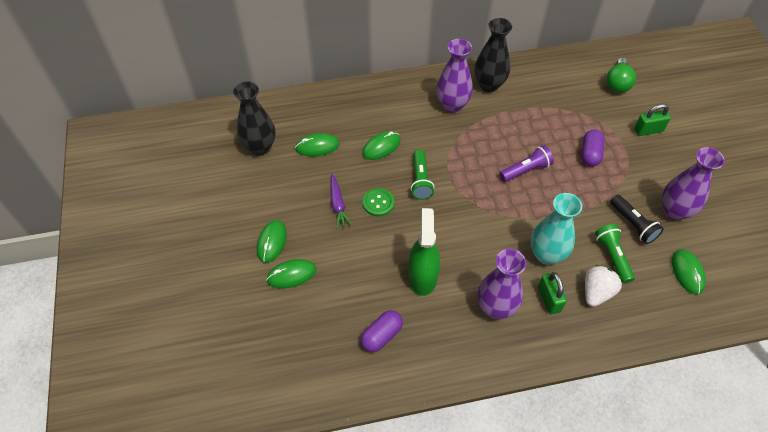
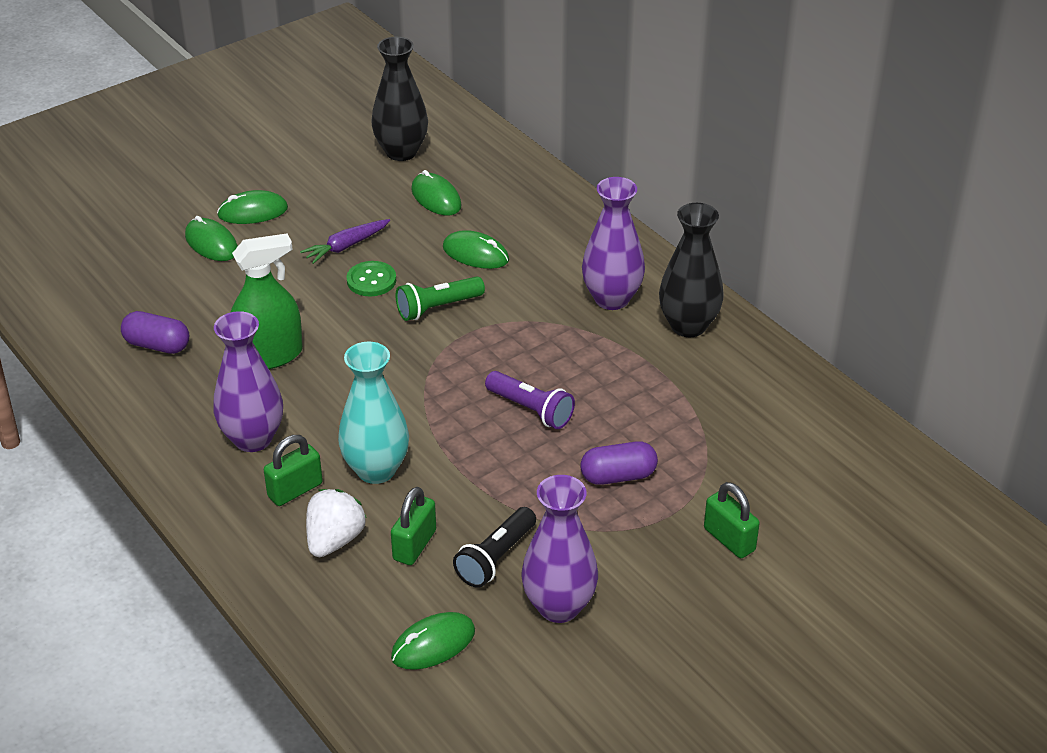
camera: 65 degrees right, 15 degrees down
white strawberry [585,265,622,307] -> white strawberry turned 75 degrees counterclockwise [306,489,366,557]
green flashlight [595,224,635,284] -> green padlock [391,487,436,565]
green light bulb [606,58,636,93] -> none

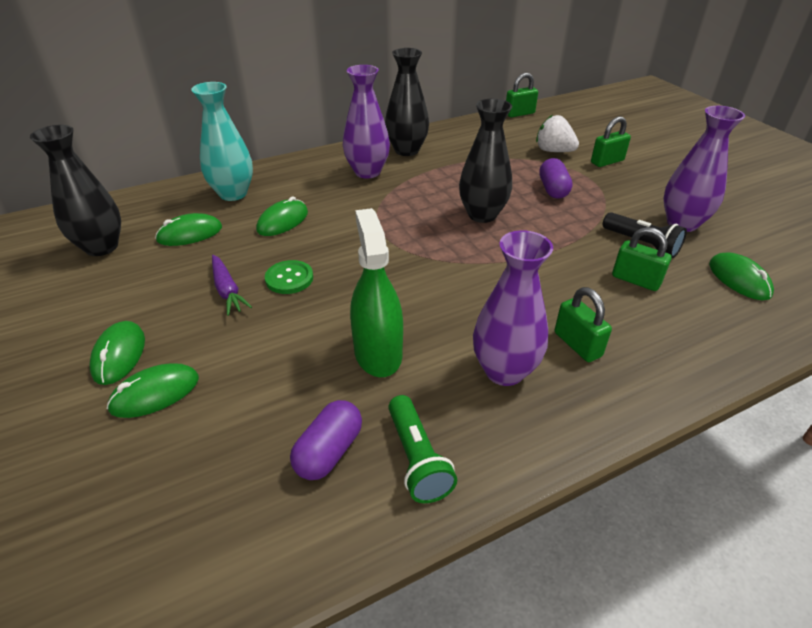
camera: 80 degrees left, 0 degrees up
white strawberry [306,489,366,557] -> white strawberry moved to [536,115,579,152]
turquoise vase [338,342,409,484] -> turquoise vase moved to [191,82,253,201]
green flashlight [396,276,485,321] -> green flashlight moved to [388,395,457,503]
purple flashlight [485,371,575,429] -> black vase [459,99,512,223]
none -> green padlock [506,73,538,117]

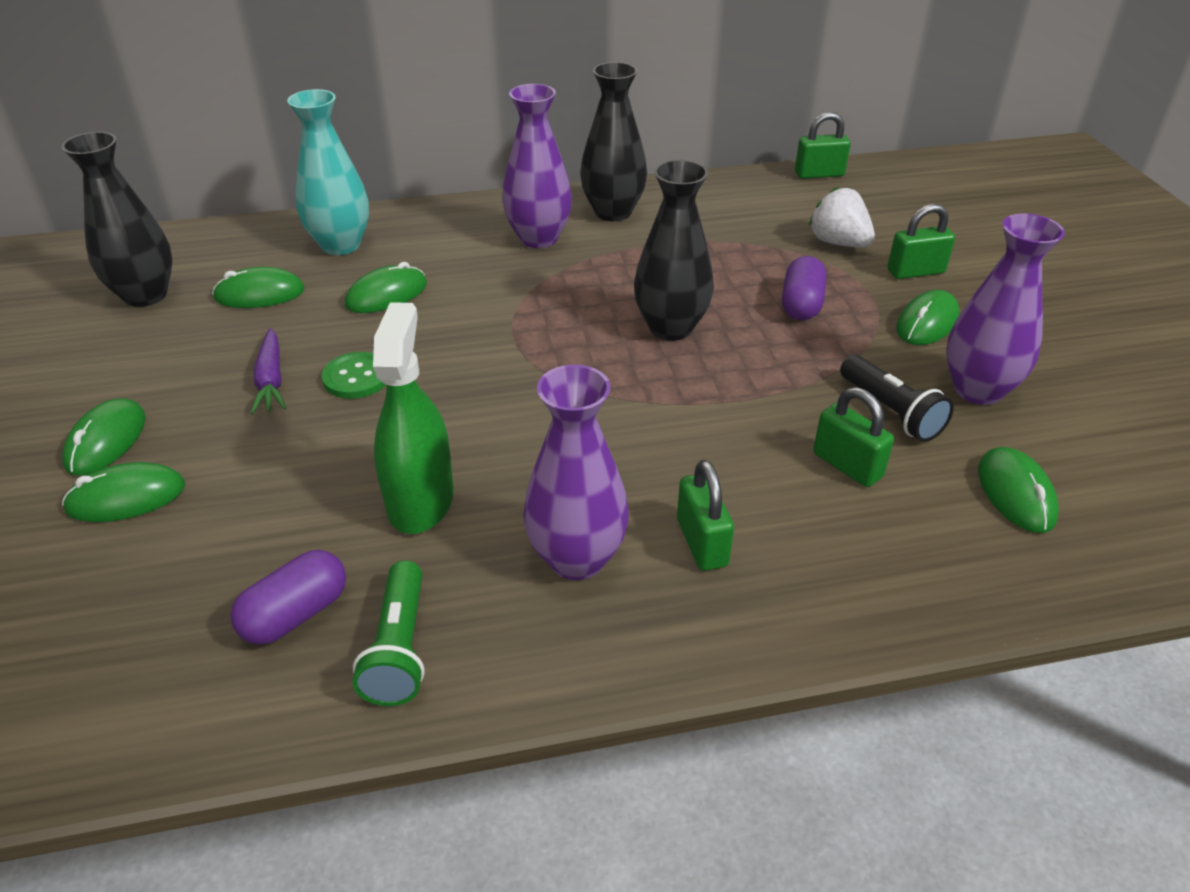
camera: 15 degrees right, 0 degrees up
none -> green mouse [896,290,959,345]

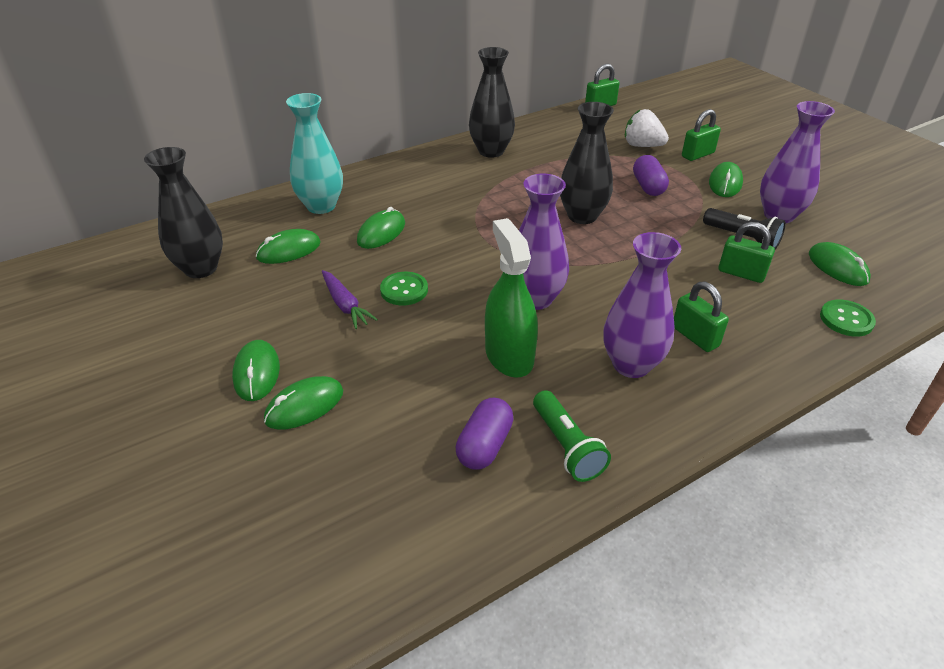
camera: 20 degrees left, 0 degrees up
purple vase [502,84,572,248] -> purple vase moved to [519,174,569,310]
none -> green button [820,300,876,337]

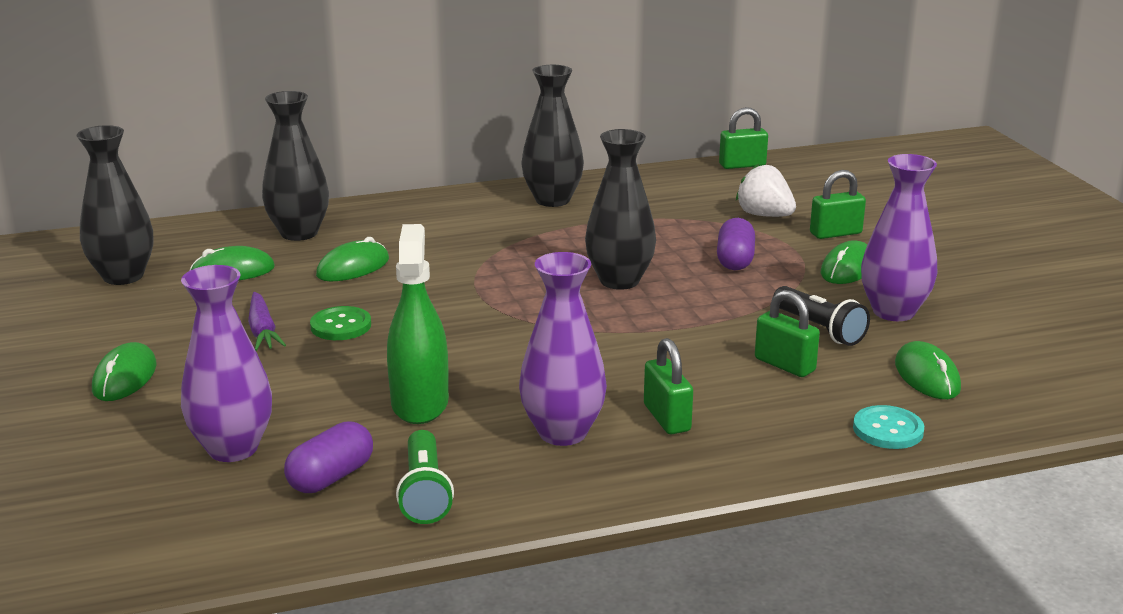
camera: 15 degrees right, 15 degrees down
green mouse [264,376,343,430] -> none
turquoise vase [286,93,343,214] -> black vase [262,91,329,241]
purple vase [519,174,569,310] -> purple vase moved to [181,265,272,462]
green button [820,300,876,337] -> turquoise button [853,405,924,449]

